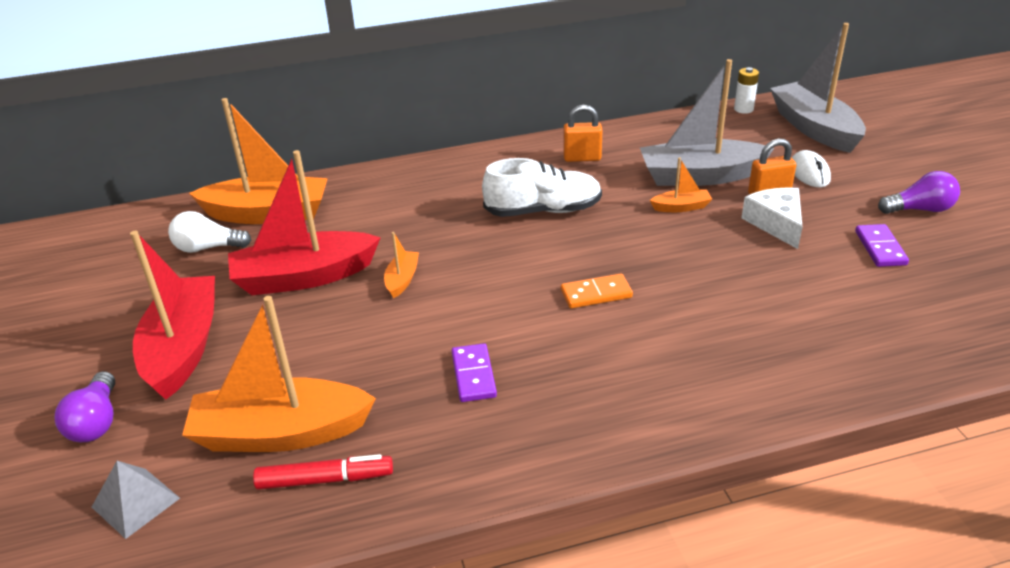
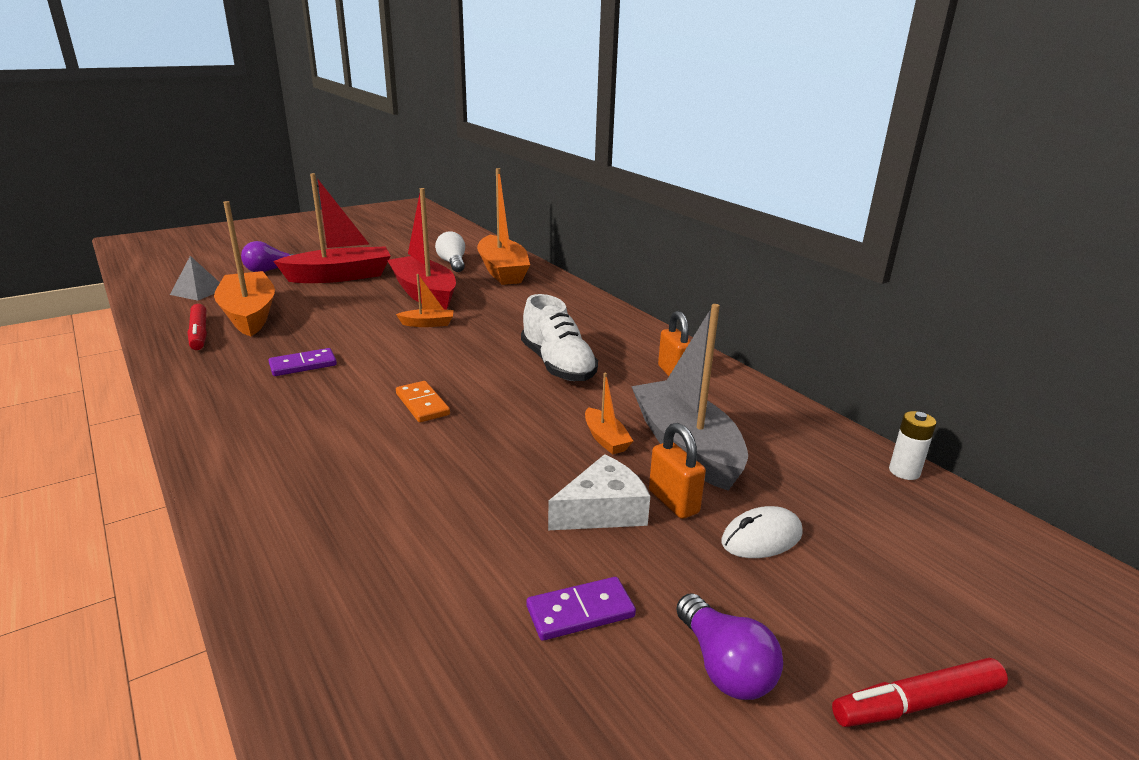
camera: 70 degrees right, 10 degrees down
grey boat [770,23,866,153] -> none
none -> red marker [832,658,1008,727]

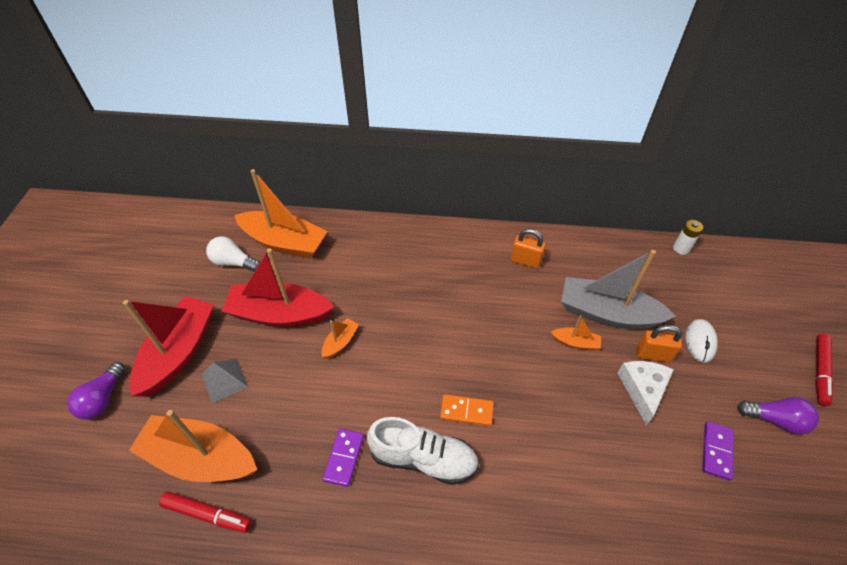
camera: 50 degrees left, 25 degrees up
grey pyramid [170,256,220,301] -> grey pyramid moved to [202,359,248,403]
white shoe [521,294,598,381] -> white shoe moved to [367,417,479,485]

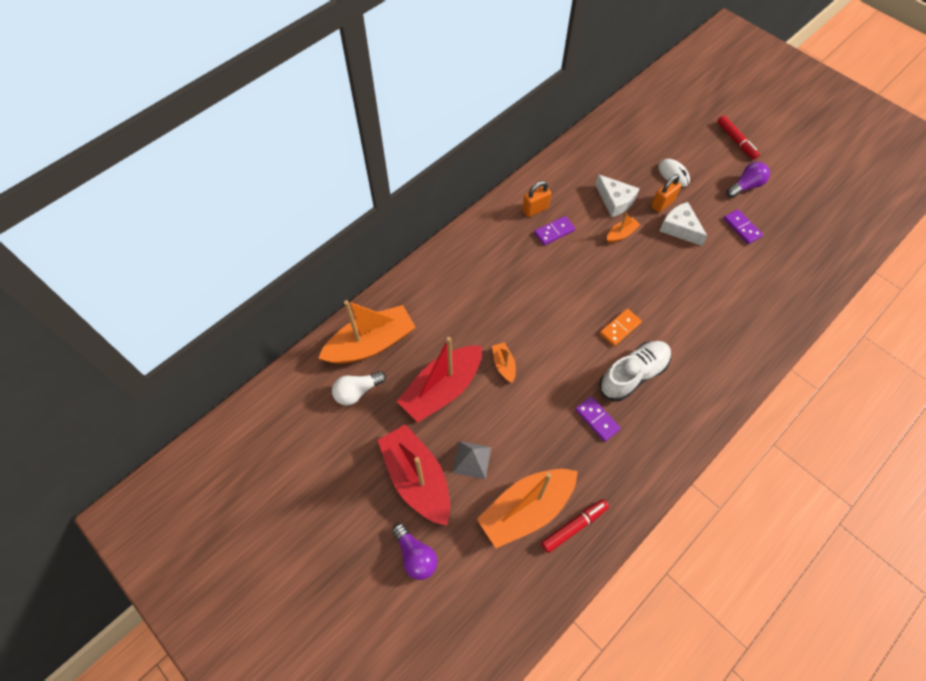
camera: 50 degrees left, 10 degrees up
grey boat [561,250,675,329] -> white cheese [595,174,640,217]
white battery [673,220,703,255] -> none
none -> purple domino [534,216,575,246]

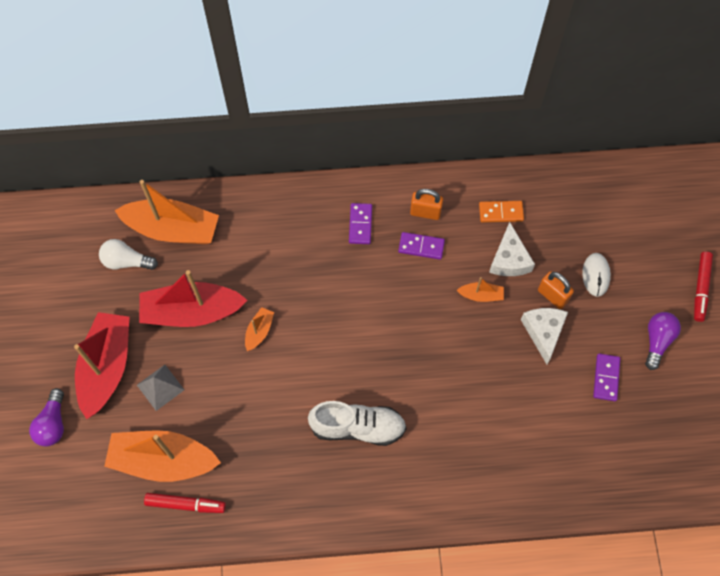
camera: 40 degrees right, 5 degrees up
purple domino [575,396,621,442] -> purple domino moved to [349,203,372,244]
orange domino [600,309,642,346] -> orange domino moved to [479,201,524,222]
orange padlock [651,174,681,212] -> orange padlock turned 45 degrees clockwise [538,271,574,309]
purple light bulb [727,162,770,198] -> purple light bulb turned 75 degrees counterclockwise [645,312,681,370]

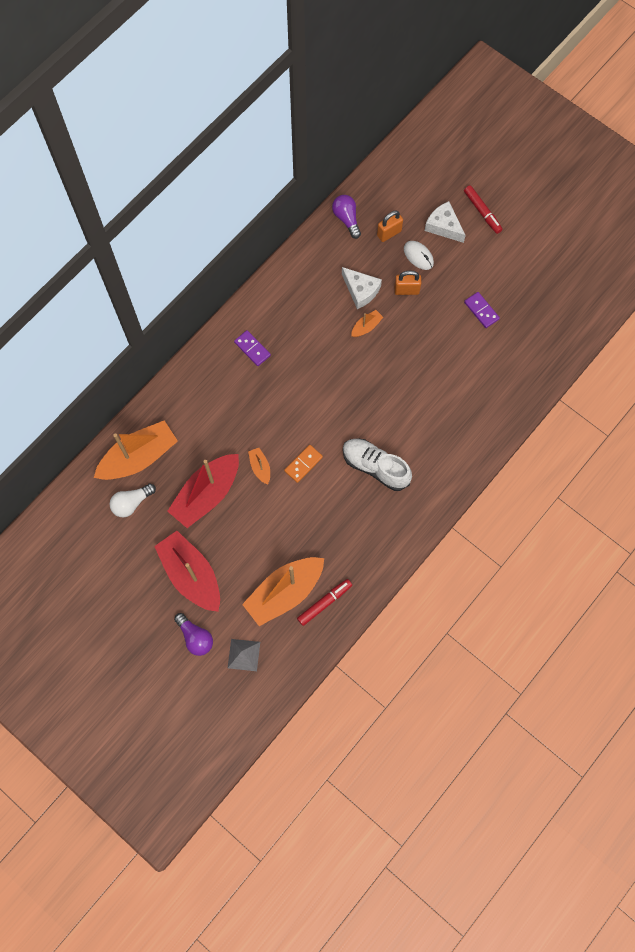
camera: 45 degrees left, 5 degrees up
grey pyramid [137,365,184,411] -> grey pyramid moved to [228,639,260,671]
white shoe [308,401,407,446] -> white shoe turned 105 degrees counterclockwise [343,438,412,491]
purple domino [398,232,445,260] -> none
orange padlock [410,189,443,220] -> orange padlock moved to [377,211,403,242]
orange domino [479,201,524,222] -> orange domino moved to [284,445,323,483]
white cheese [521,308,568,364] -> white cheese moved to [425,201,466,243]
purple light bulb [645,312,681,370] -> purple light bulb moved to [332,195,361,239]

